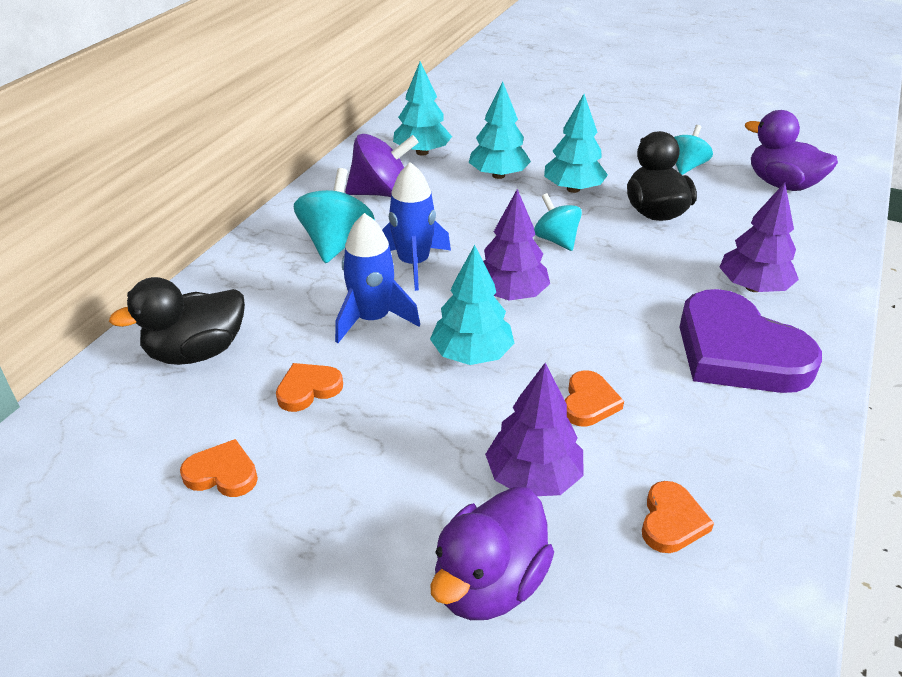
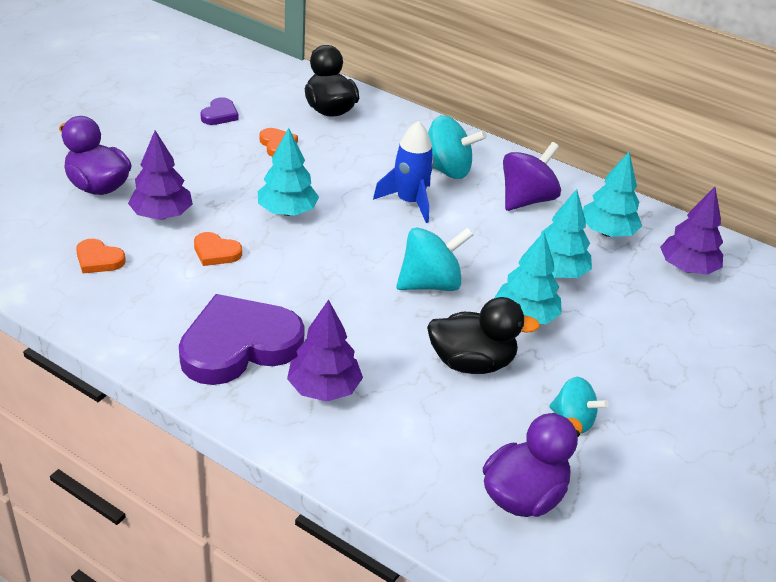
camera: 95 degrees right, 0 degrees up
orange heart [180,439,258,497] -> purple heart [200,97,239,125]
blue rocket [335,213,420,343] -> none
purple spinning top [345,134,419,197] -> purple spinning top turned 135 degrees counterclockwise [503,142,561,211]
purple tree [483,189,550,300] -> purple tree moved to [660,187,723,275]
turquoise spinning top [534,193,582,251] -> turquoise spinning top [396,227,473,291], size x1.54

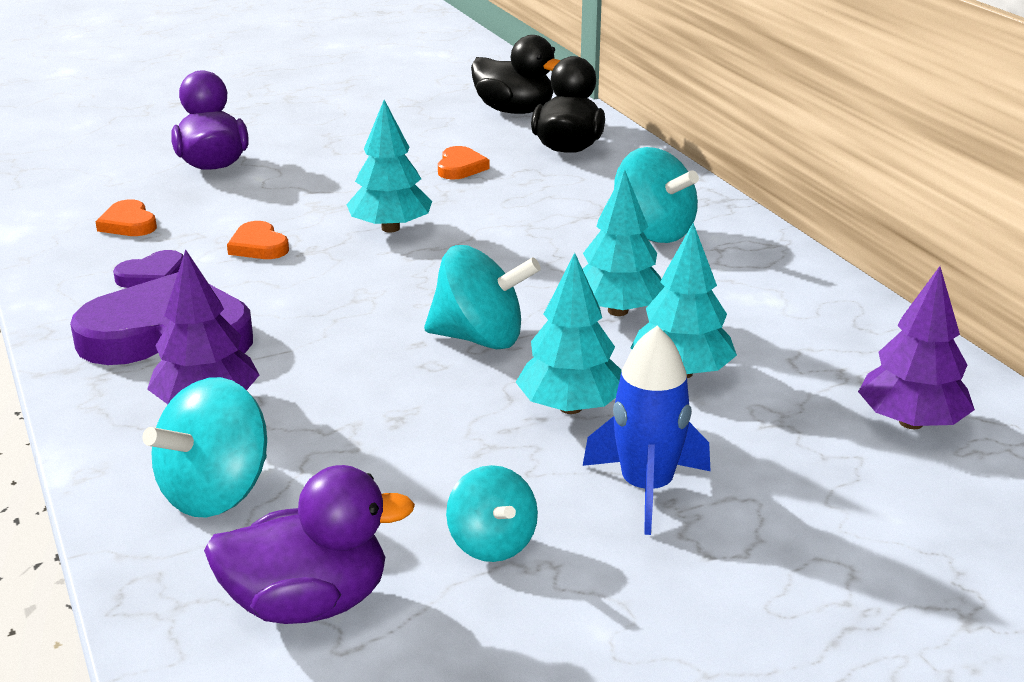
camera: 35 degrees right, 10 degrees down
purple tree [128,130,193,220] -> none
purple heart [200,97,239,125] -> purple heart moved to [113,250,184,288]
blue rocket [373,121,434,223] -> blue rocket moved to [583,326,711,535]
black duck [427,297,540,374] -> black duck moved to [471,35,561,114]
purple spinning top [503,142,561,211] -> none
turquoise tree [583,152,642,237] -> turquoise tree moved to [583,169,665,316]
none -> turquoise spinning top [142,377,267,518]

